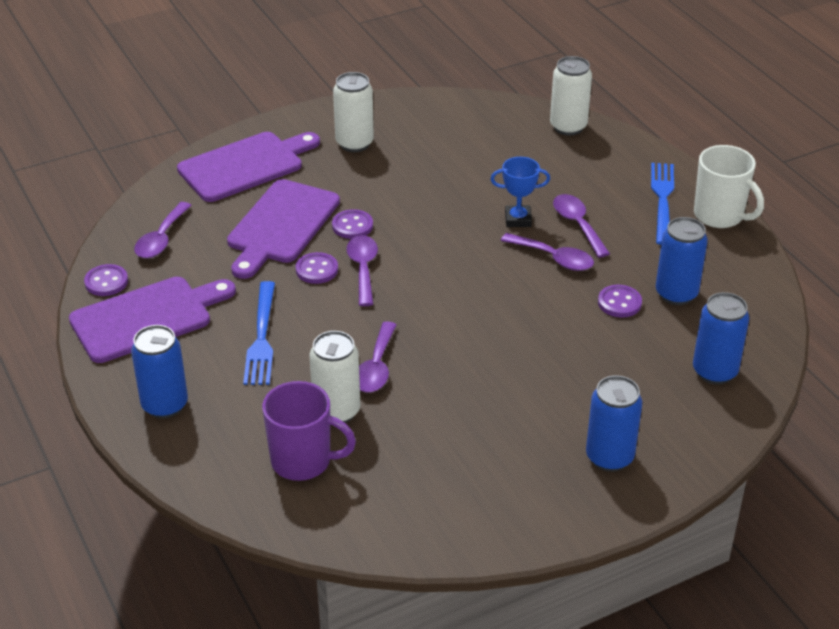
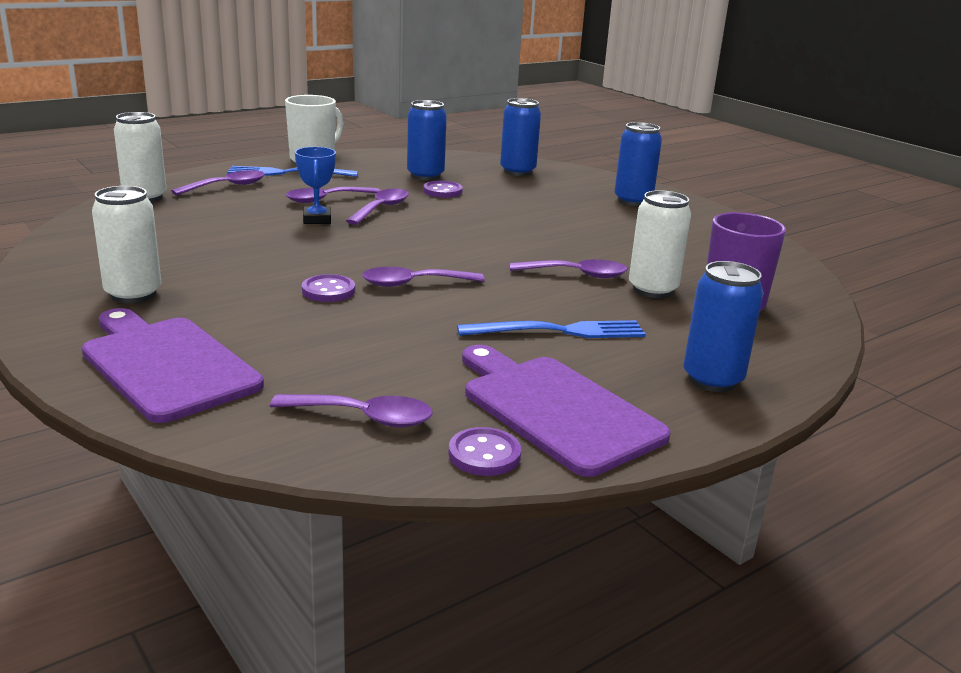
camera: 100 degrees left, 15 degrees down
purple cutting board [227,179,340,279] -> none
purple button [295,252,338,284] -> none
none -> purple spoon [171,170,265,195]

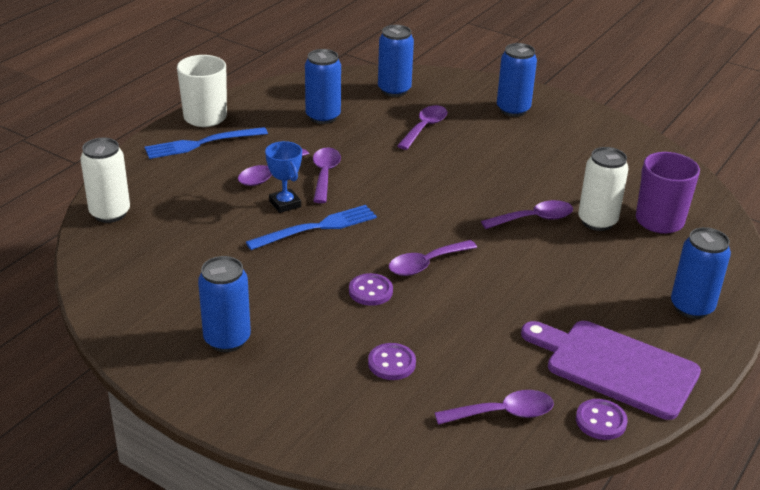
camera: 20 degrees left, 10 degrees up
purple cutting board [82,308,264,423] -> none
white can [92,186,161,303] -> blue can [198,256,251,352]
purple spoon [171,170,265,195] -> purple spoon moved to [397,105,447,150]
purple button [423,181,463,198] -> purple button moved to [368,343,416,380]
blue fork [457,320,646,338] -> blue fork moved to [246,205,377,250]

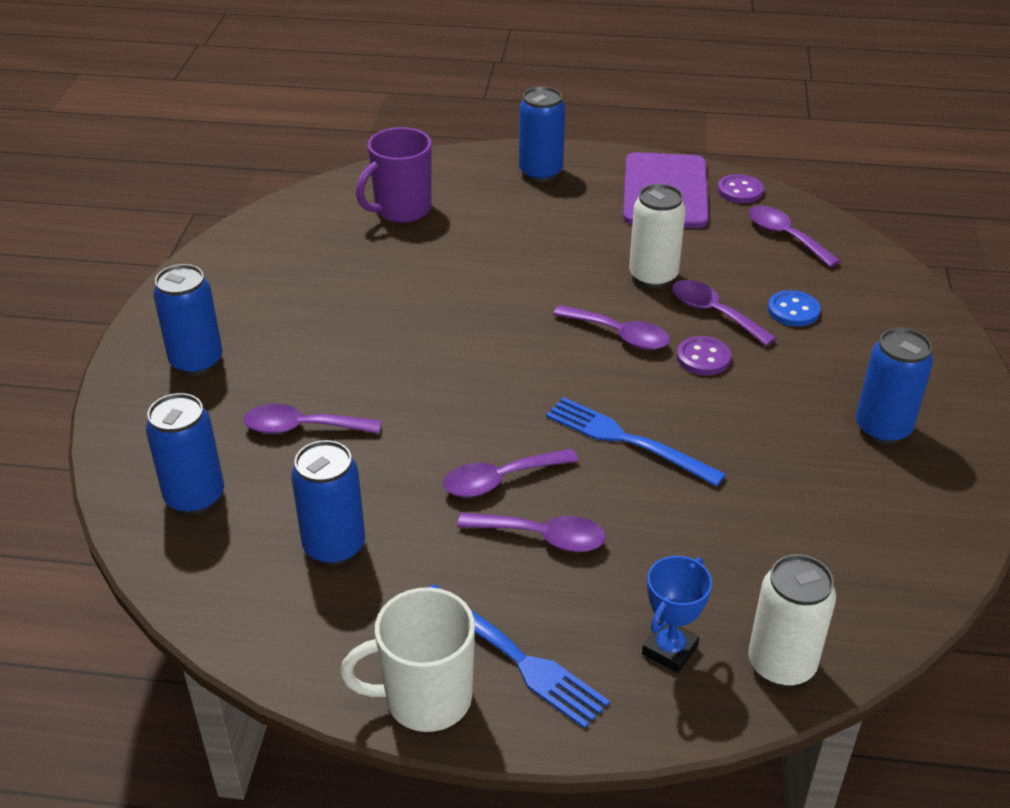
camera: 115 degrees left, 5 degrees up
blue trophy [265,141,302,213] -> blue trophy moved to [642,556,712,673]
purple button [368,343,416,380] -> blue button [768,290,821,327]
purple spoon [481,200,573,229] -> purple spoon moved to [672,280,776,346]
white can [578,147,629,231] -> white can moved to [629,184,686,288]

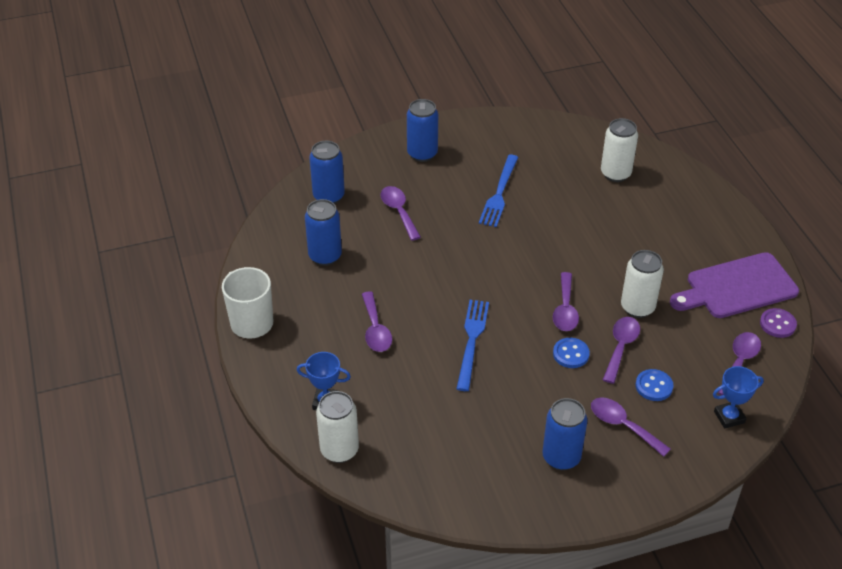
camera: 65 degrees right, 5 degrees up
purple mug [356,127,432,223] -> white can [601,118,638,182]
blue fork [430,584,610,729] -> blue fork moved to [479,155,519,227]
purple spoon [443,449,579,497] -> purple spoon moved to [591,397,671,457]
blue can [519,86,565,182] -> none
purple button [677,336,731,375] -> blue button [553,338,590,368]
none -> blue trophy [713,366,764,429]

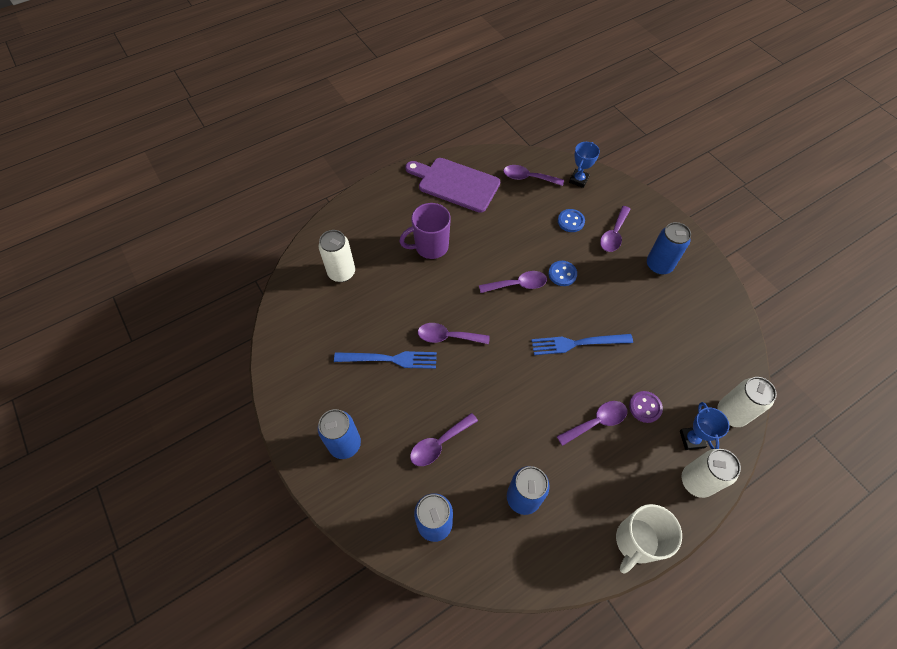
camera: 105 degrees left, 15 degrees up
purple spoon [603,317,640,384] -> purple spoon moved to [418,323,490,344]
white can [621,250,664,318] -> white can moved to [682,449,741,498]
purple cutting board [670,252,799,318] -> purple cutting board turned 150 degrees clockwise [405,158,500,213]
blue trophy [713,366,764,429] -> blue trophy turned 60 degrees clockwise [569,142,600,188]
purple button [760,308,797,338] -> purple button moved to [629,391,663,423]
none -> purple mug [399,203,451,259]

